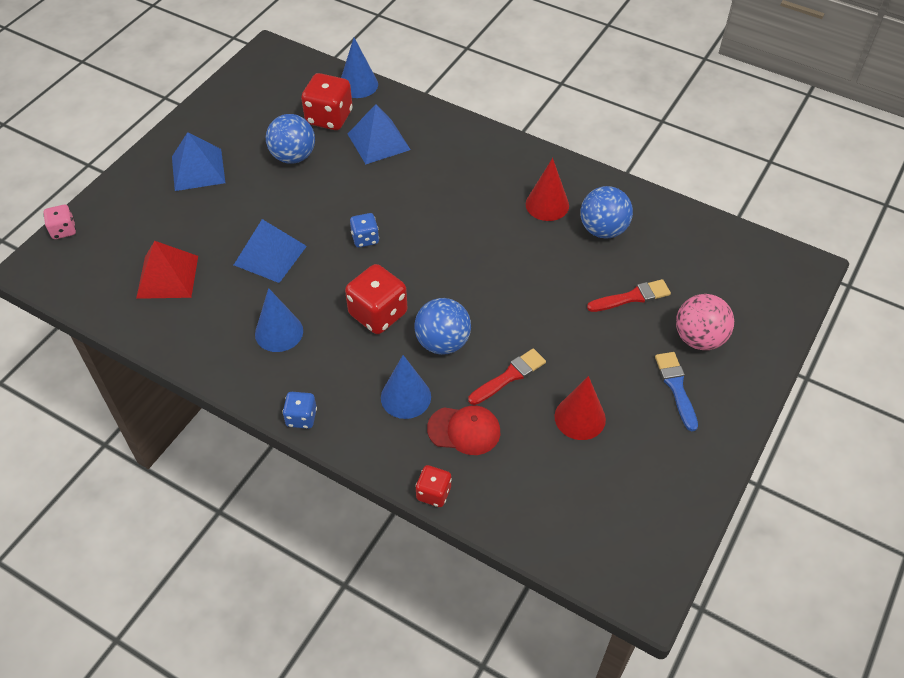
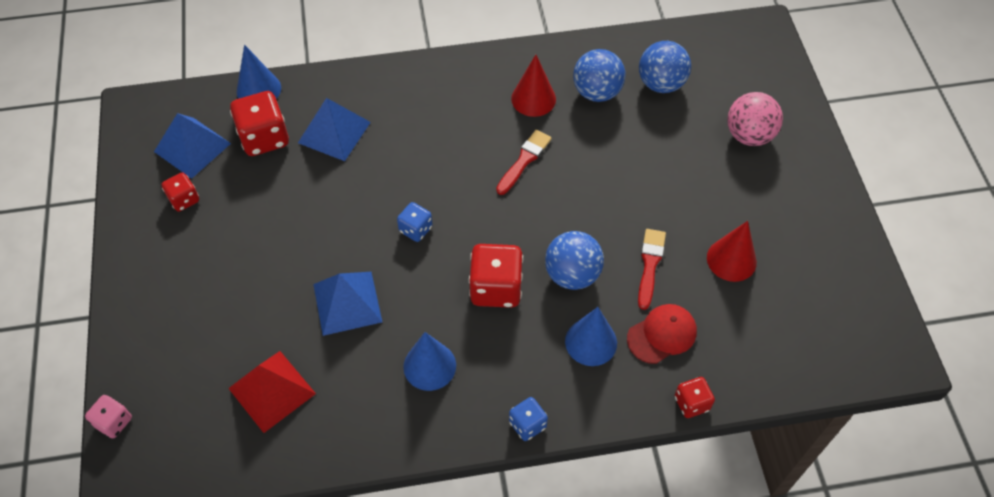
camera: 40 degrees left, 5 degrees up
blue pyramid [172,132,225,191] -> blue pyramid moved to [154,113,231,179]
blue ball [266,114,315,164] -> blue ball moved to [639,41,691,93]
red brush [587,279,671,312] -> red brush moved to [496,130,552,195]
blue brush [655,352,698,431] -> none
none -> red dice [162,172,199,212]

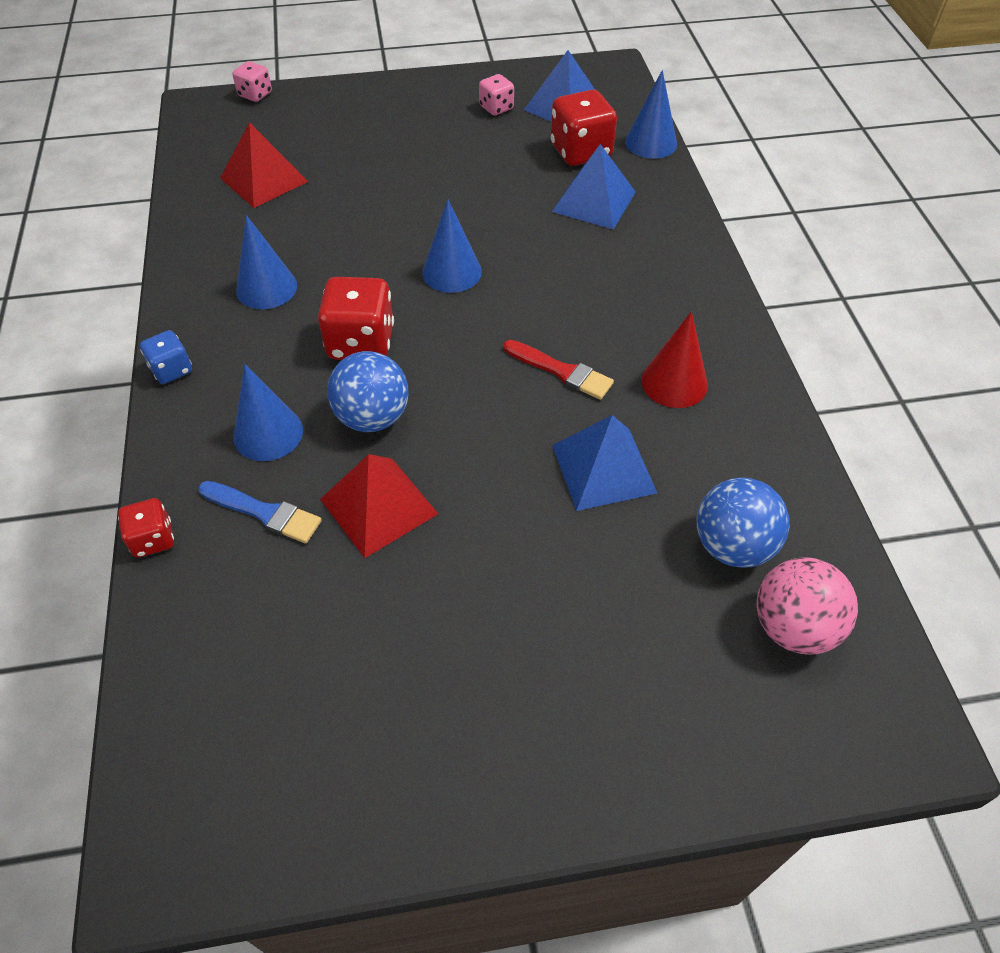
camera: 90 degrees right, 5 degrees down
red dice [162,172,199,212] -> pink dice [479,74,514,115]
blue pyramid [313,272,382,336] -> blue pyramid moved to [552,415,657,511]
blue dice [397,202,433,242] -> blue cone [422,199,482,293]
blue ball [573,49,626,102] -> none
red cap [627,304,697,364] -> blue brush [198,481,322,543]
red brush [638,229,666,310] -> red pyramid [320,454,438,558]
red cone [707,221,757,282] -> none
pink ball [727,92,783,146] -> pink ball moved to [756,557,858,655]

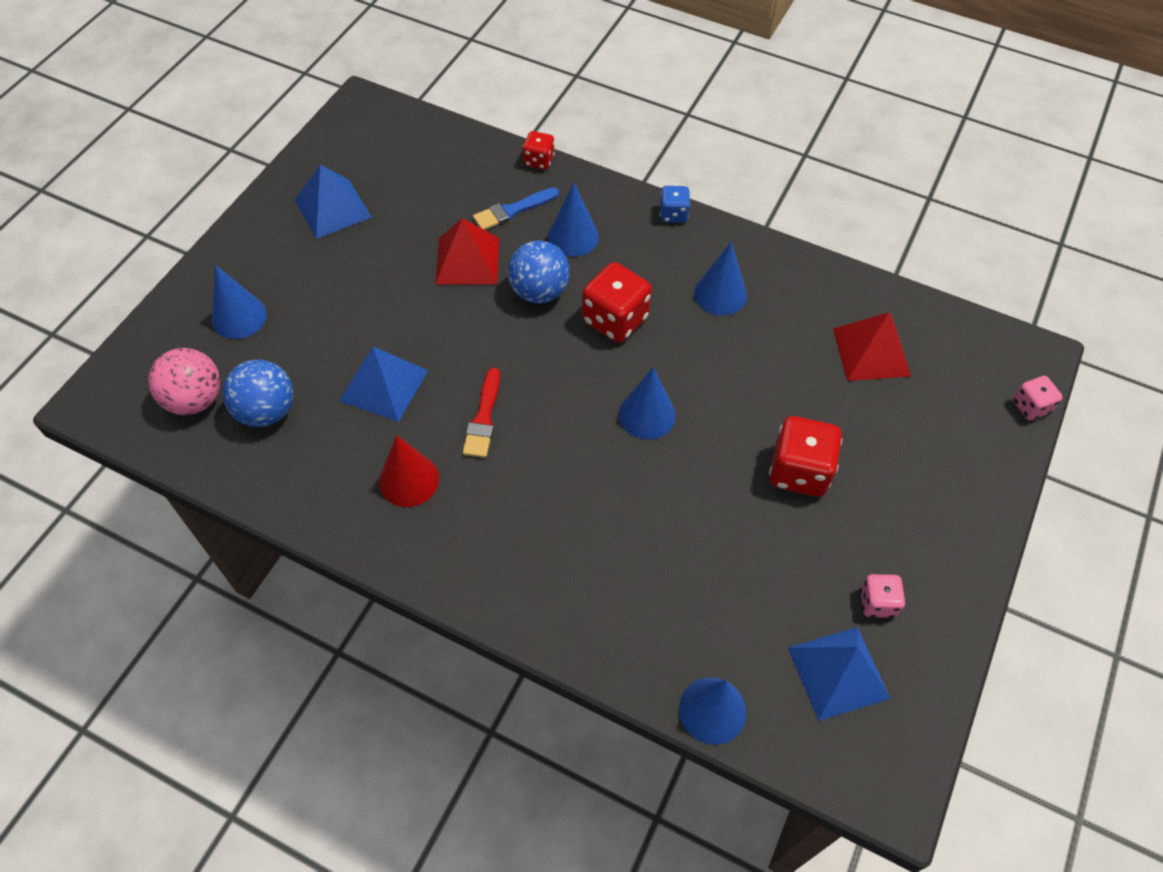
camera: 125 degrees right, 5 degrees up
red brush [504,340,614,400] -> red brush turned 60 degrees counterclockwise [462,368,500,458]
red dice [551,90,617,166] -> red dice moved to [769,416,842,497]
blue pyramid [552,144,636,229] -> blue pyramid moved to [295,165,372,239]
none -> blue cone [212,265,267,339]

